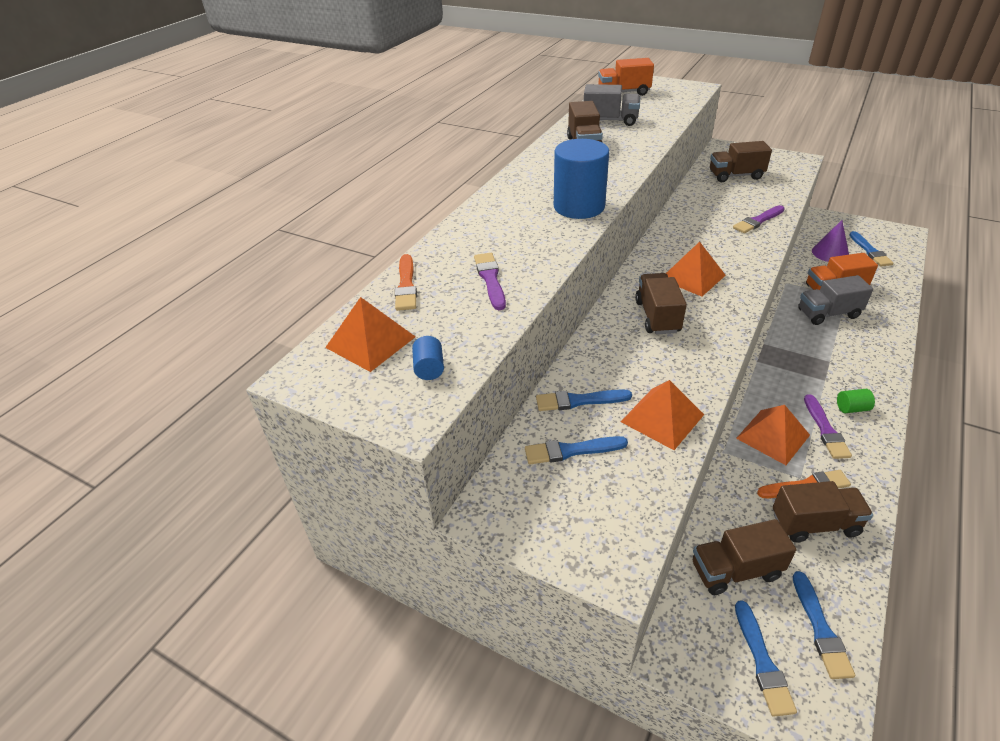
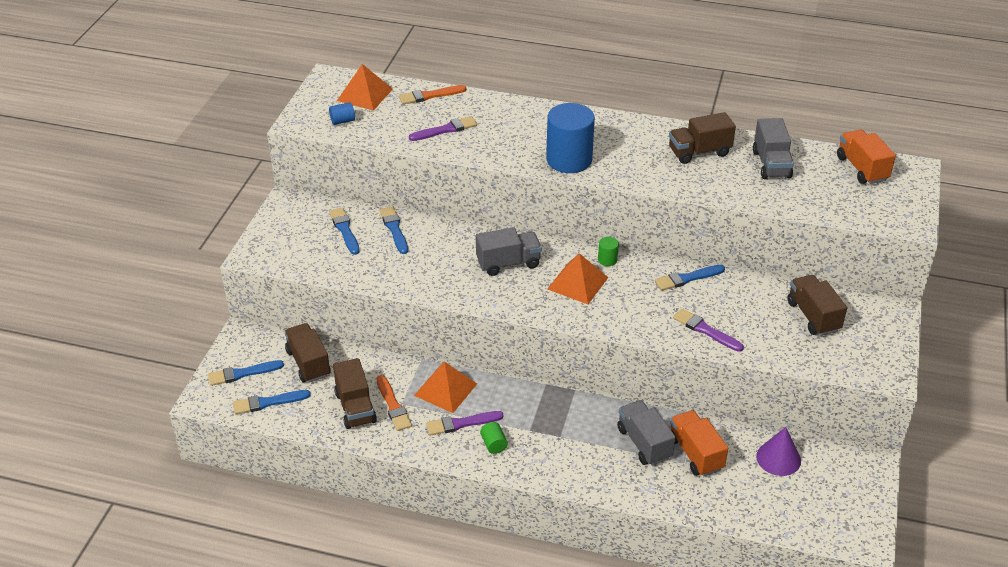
camera: 75 degrees right, 0 degrees up
orange pyramid [621,380,704,450] -> none
brown truck [635,273,687,335] -> grey truck [476,227,542,276]
blue brush [849,231,893,266] -> blue brush moved to [655,265,725,291]
none -> green cylinder [598,237,619,266]

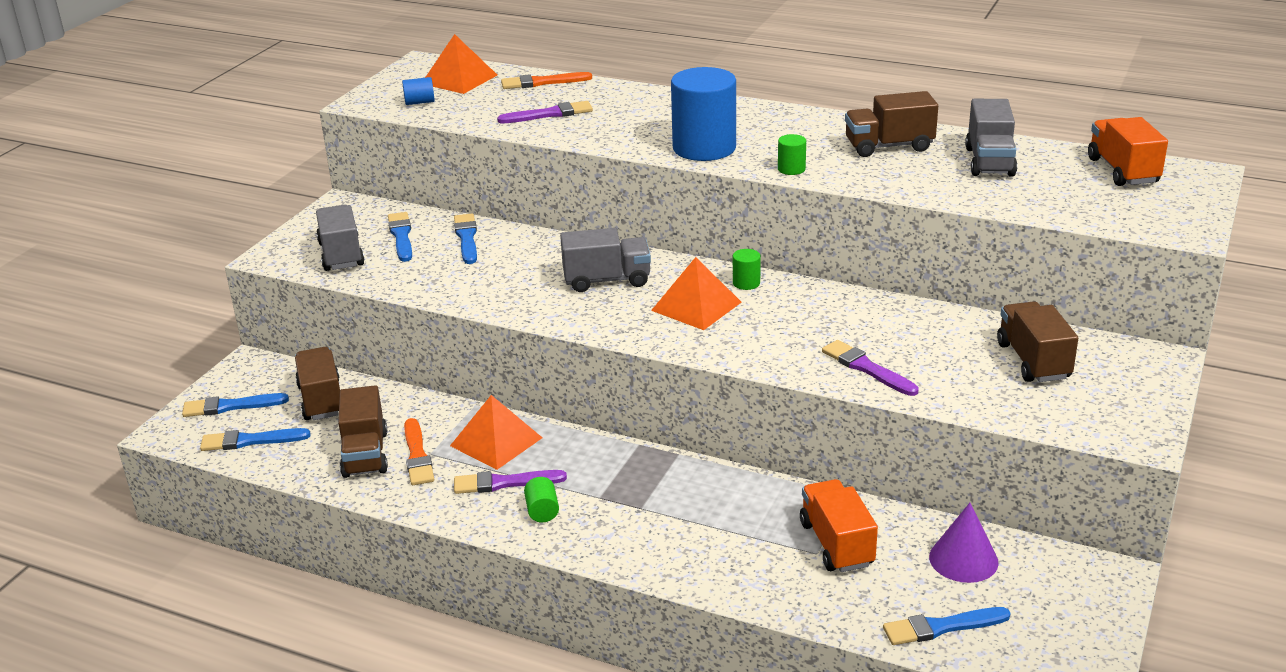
camera: 10 degrees right, 10 degrees down
grey truck [617,400,676,466] -> grey truck moved to [316,205,365,271]
blue brush [655,265,725,291] -> blue brush moved to [883,607,1011,645]
none -> green cylinder [778,134,806,175]

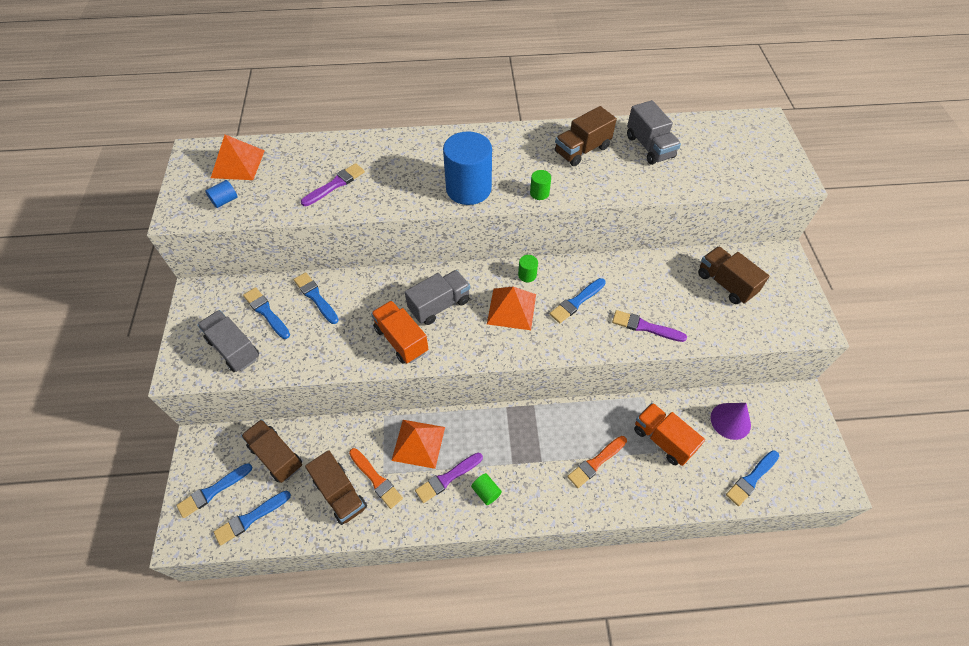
camera: 30 degrees left, 25 degrees up
orange brush [501,72,592,89] -> orange brush moved to [567,436,627,488]
orange truck [1088,117,1168,186] -> orange truck moved to [371,300,428,364]
none -> blue brush [550,278,606,323]

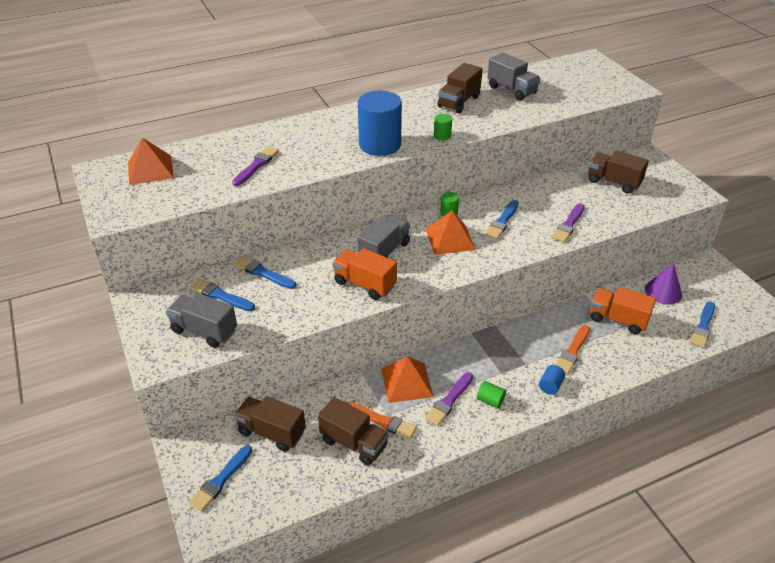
camera: 20 degrees left, 15 degrees down
blue cylinder [205,180,238,208] -> blue cylinder moved to [539,365,565,395]
blue brush [214,491,291,546] -> none
purple brush [612,310,687,342] -> purple brush turned 60 degrees counterclockwise [552,203,584,242]

